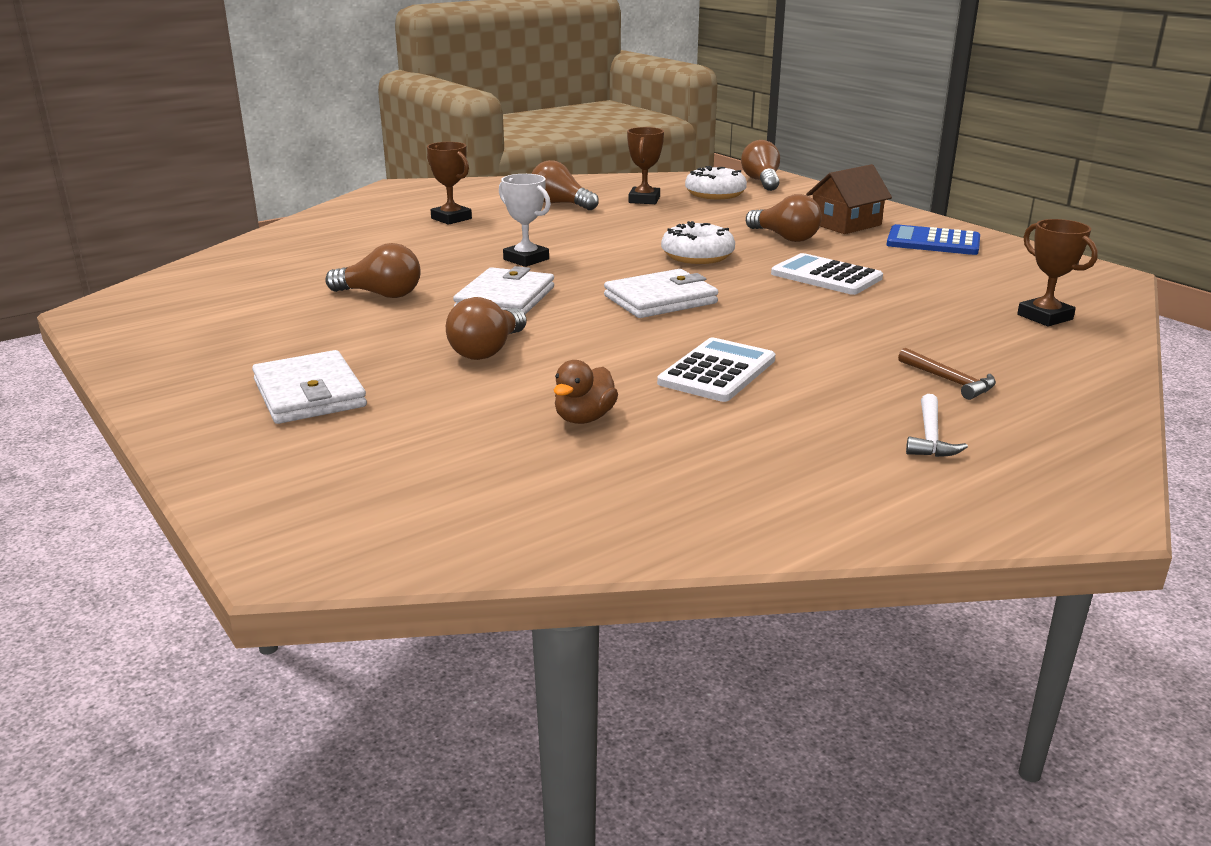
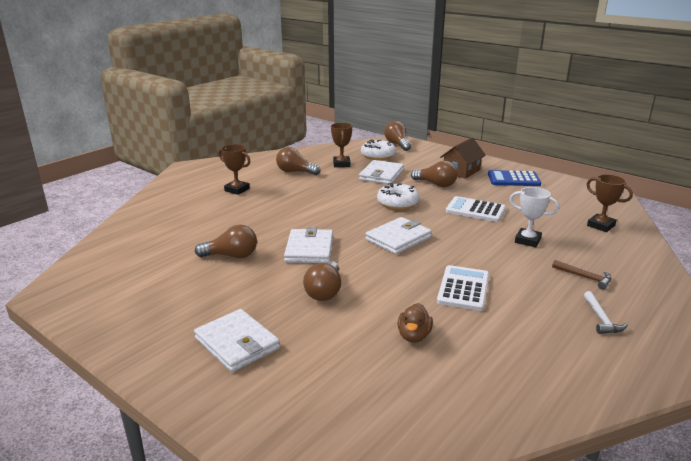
camera: 15 degrees left, 0 degrees up
white trophy [499,174,551,267] -> white trophy moved to [510,187,559,247]
none -> white wallet [359,160,404,184]

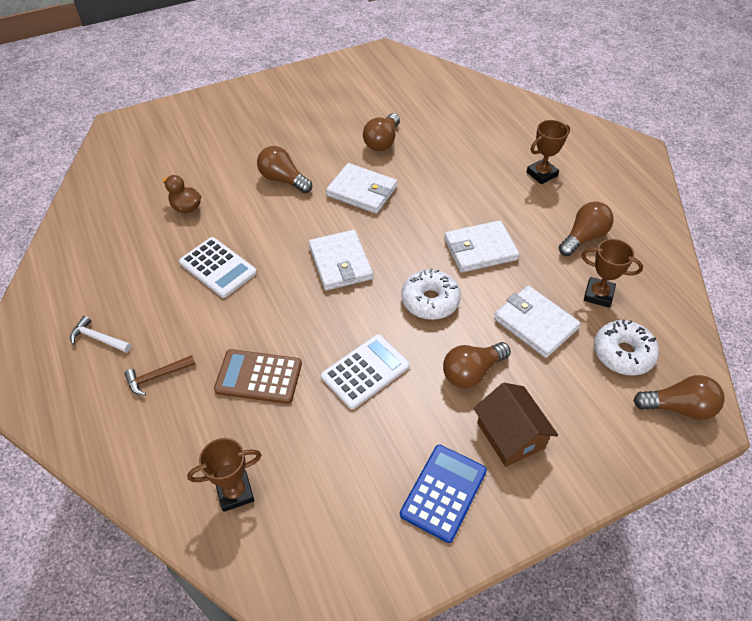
camera: 115 degrees right, 25 degrees up
white wallet [194,309,280,372] -> white wallet moved to [444,220,520,273]
white trophy [510,187,559,247] -> brown calculator [214,349,302,404]

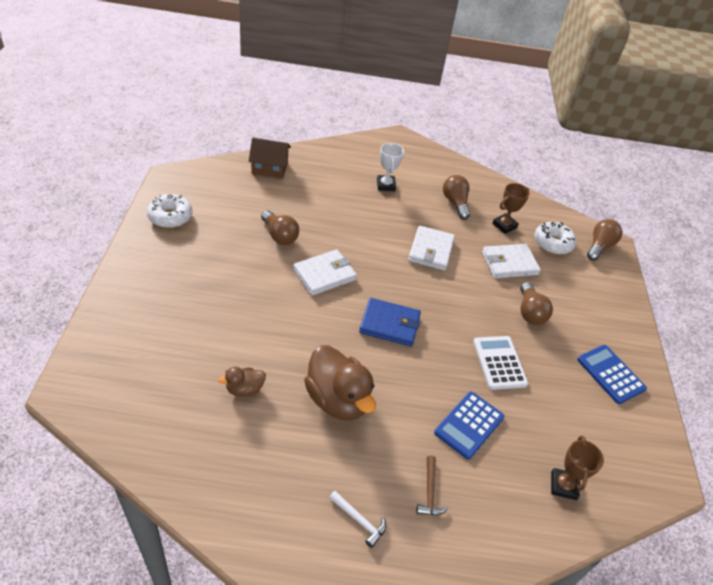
camera: 65 degrees left, 5 degrees down
white hammer [70,316,131,353] -> white hammer turned 105 degrees counterclockwise [329,491,387,548]
white calculator [179,237,257,298] -> brown duck [304,345,376,421]
brown calculator [214,349,302,404] -> blue calculator [434,392,504,460]
brown light bulb [257,146,312,193] -> none
white wallet [309,230,373,290] -> blue wallet [359,298,421,346]
white donut [401,268,461,320] -> white donut moved to [147,194,193,228]
brown house [474,383,558,467] -> brown house moved to [249,138,291,179]
brown trophy [527,120,570,184] -> white trophy [377,143,404,191]

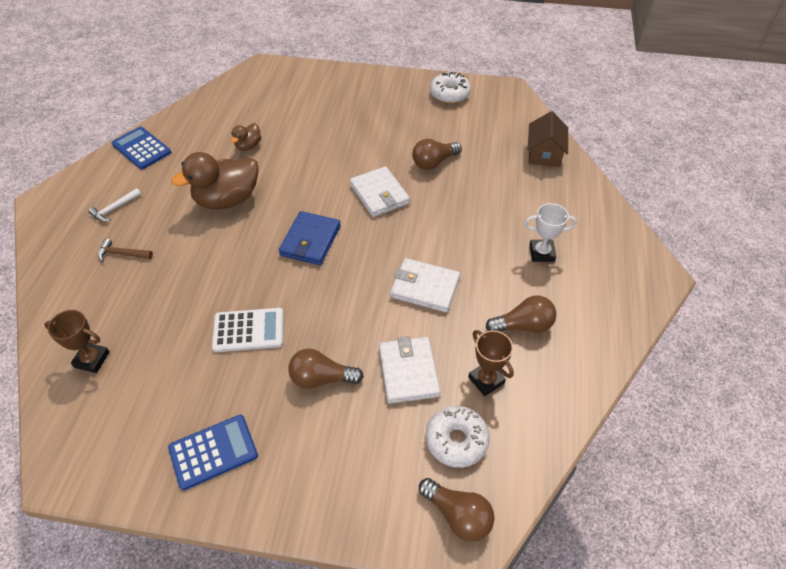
camera: 100 degrees right, 5 degrees up
brown duck [218,367,266,397] -> brown duck turned 135 degrees counterclockwise [230,123,261,151]
blue calculator [434,392,504,460] -> blue calculator moved to [112,127,171,169]

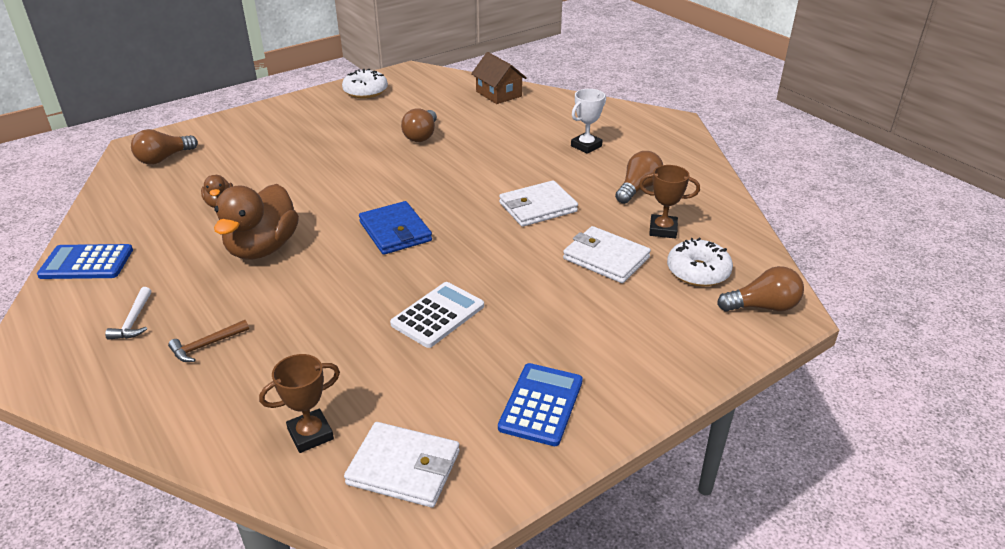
camera: 45 degrees left, 15 degrees down
brown light bulb [288,349,364,389] -> brown light bulb moved to [131,129,198,165]
white wallet [350,166,410,217] -> white wallet moved to [344,422,460,507]

